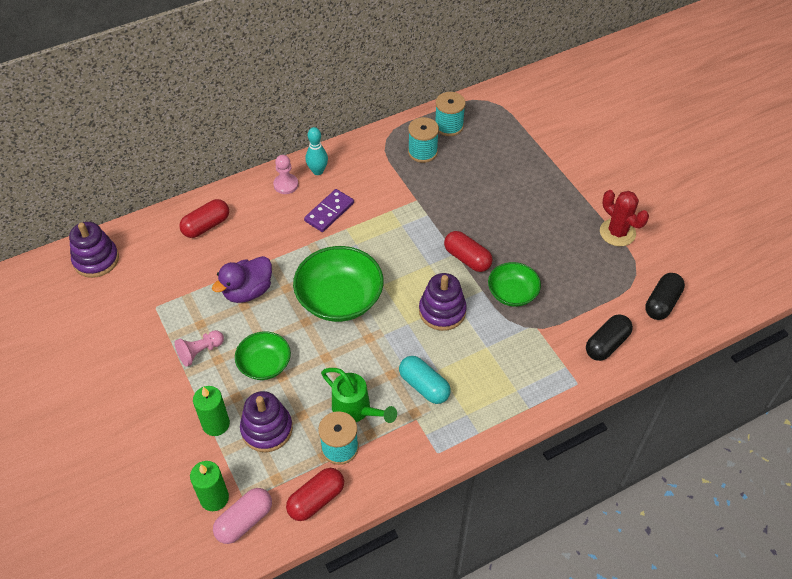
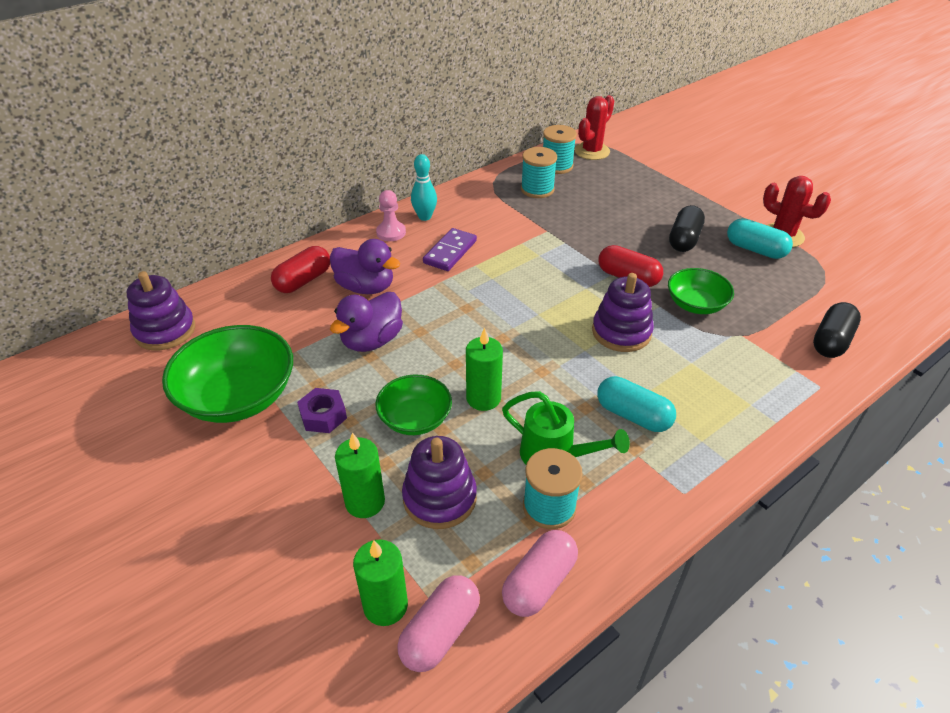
camera: 10 degrees left, 10 degrees down
pink pawn [175,330,224,367] -> purple nut [297,388,347,433]
red capsule [286,468,344,521] -> pink capsule [502,530,578,617]
green bowl [293,246,384,322] -> green bowl moved to [162,325,293,423]
black capsule [645,273,685,320] -> black capsule moved to [669,205,705,252]
none -> purple duck [330,239,400,294]
none -> green candle [466,328,503,411]
none -> red cactus [574,95,614,160]
none -> turquoise capsule [727,218,793,259]

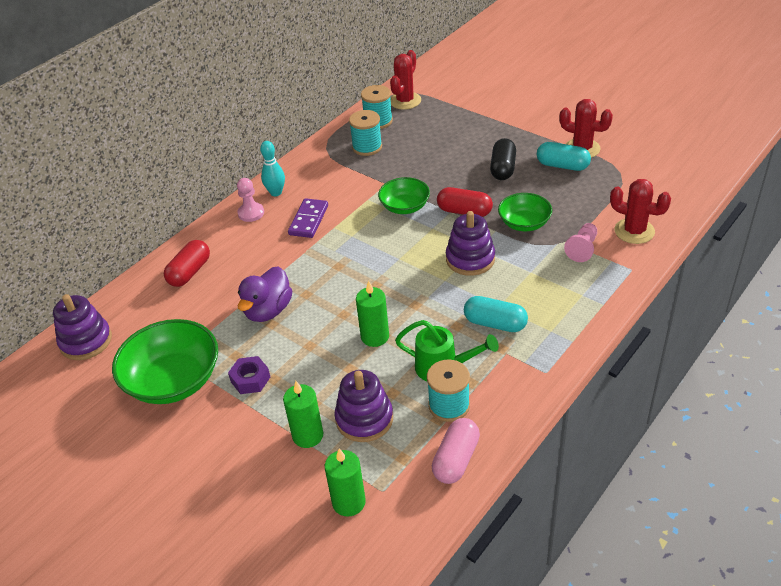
camera: 10 degrees left, 0 degrees up
purple duck [330,239,400,294] -> none
green bowl [375,375,452,435] -> green bowl moved to [378,177,430,214]
pink capsule [397,575,480,672] -> none
black capsule [813,302,861,358] -> red cactus [610,179,671,244]
none -> pink pawn [564,223,597,262]

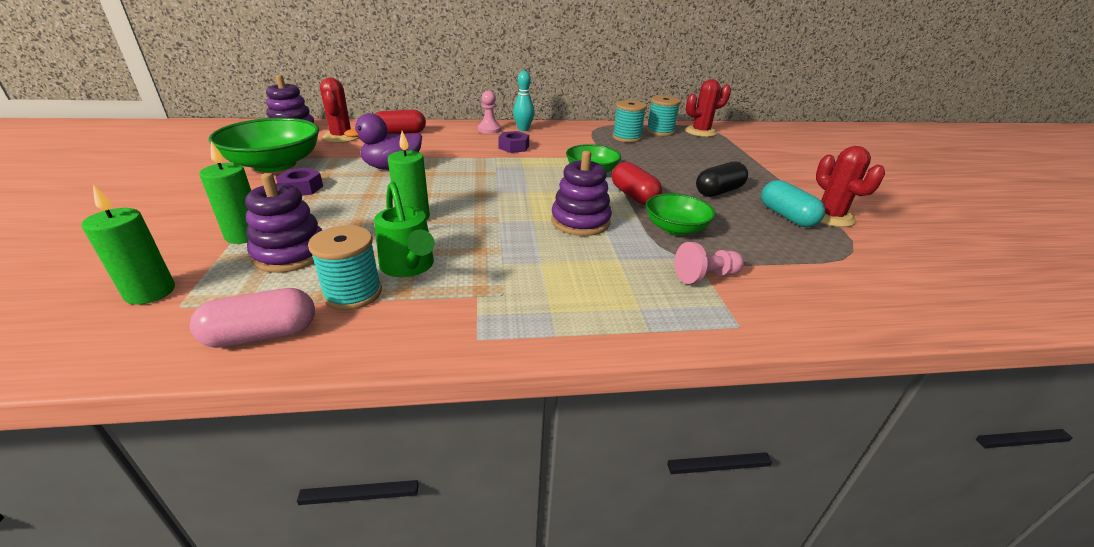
camera: 40 degrees right, 10 degrees down
purple domino [288,198,328,238] -> purple nut [498,131,529,153]
turquoise capsule [464,296,528,332] -> none
red cactus [610,179,671,244] -> red cactus moved to [320,78,359,143]

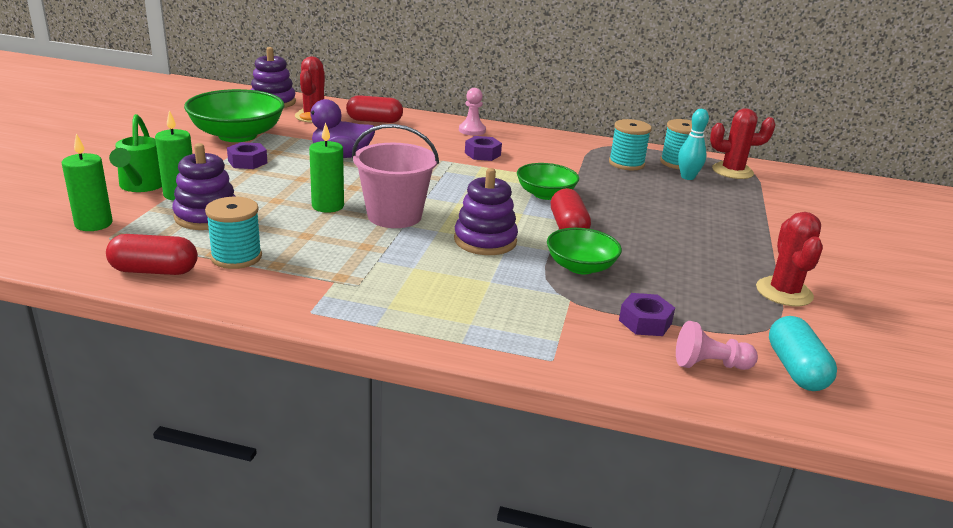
camera: 20 degrees right, 5 degrees down
pink capsule [190,288,315,348] -> red capsule [106,234,198,275]
green watering can [374,182,434,277] -> green watering can moved to [109,114,162,192]
turquoise bowling pin [513,71,534,131] -> turquoise bowling pin moved to [678,109,709,180]
pink pawn [675,242,744,284] -> pink pawn moved to [676,321,758,370]
black capsule [696,161,748,197] -> none
turquoise capsule [761,180,825,227] -> turquoise capsule moved to [769,316,837,391]
none -> pink bucket [352,124,439,228]
none -> purple nut [619,293,675,336]

